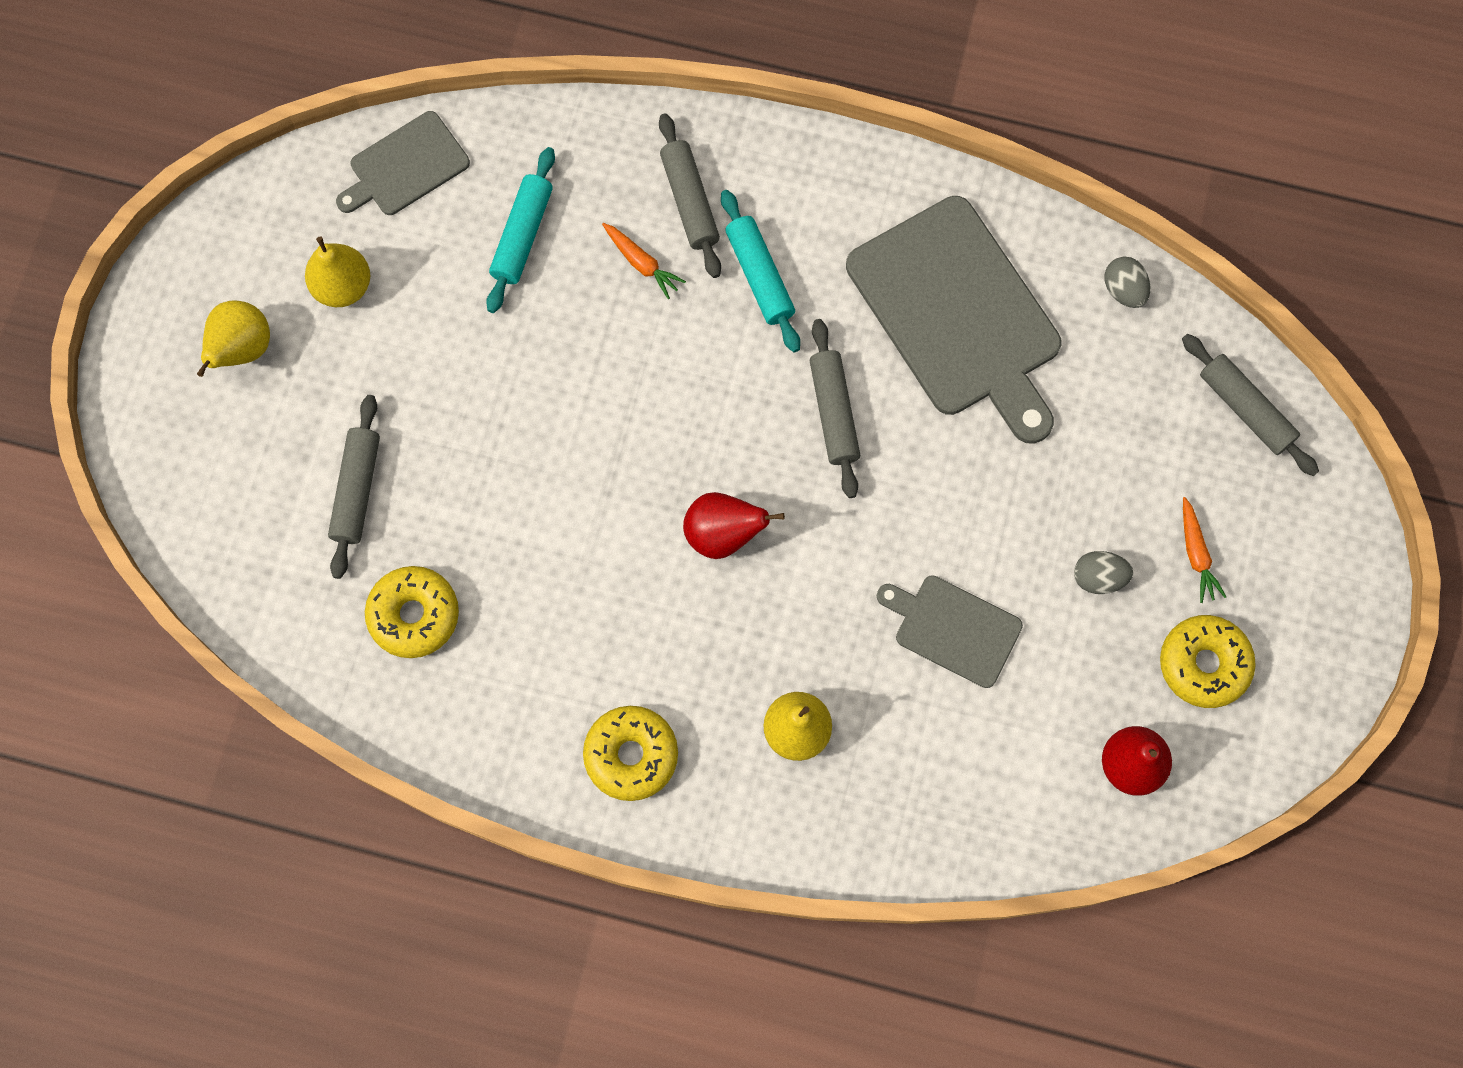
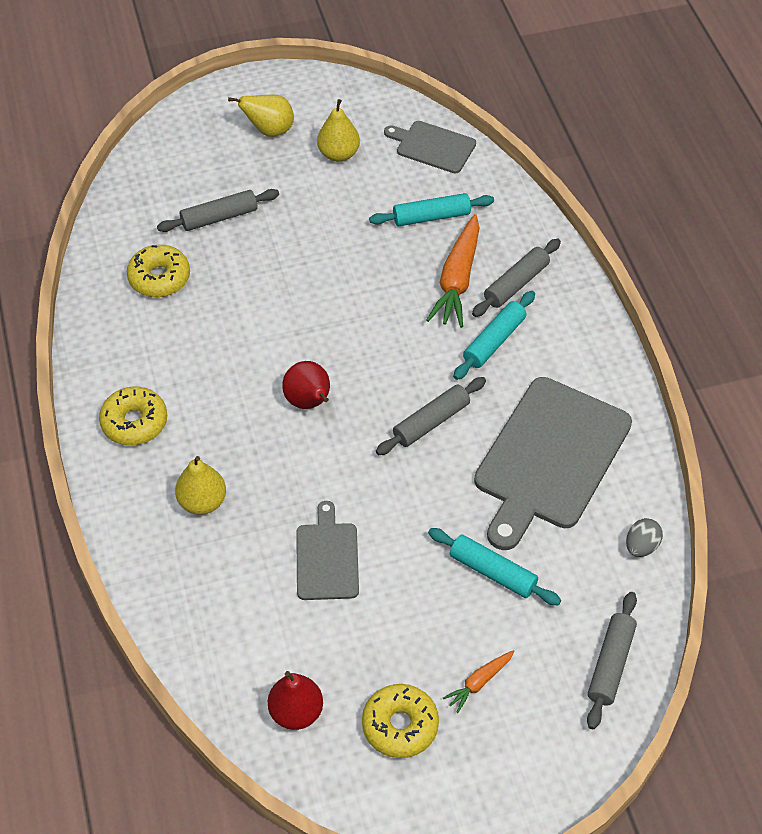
camera: 60 degrees right, 20 degrees down
orange carrot [602,223,686,299] -> orange carrot [427,214,479,328], size x1.97
grey egg [1074,551,1133,594] -> none
none -> turquoise rolling pin [428,528,561,605]

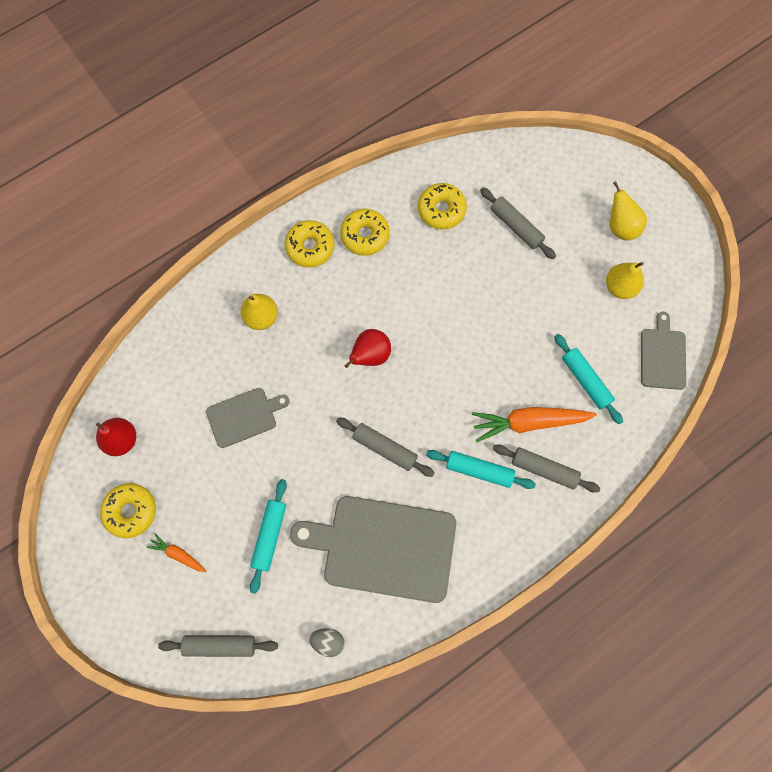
camera: 70 degrees right, 20 degrees up
none -> yellow donut [340,209,390,256]

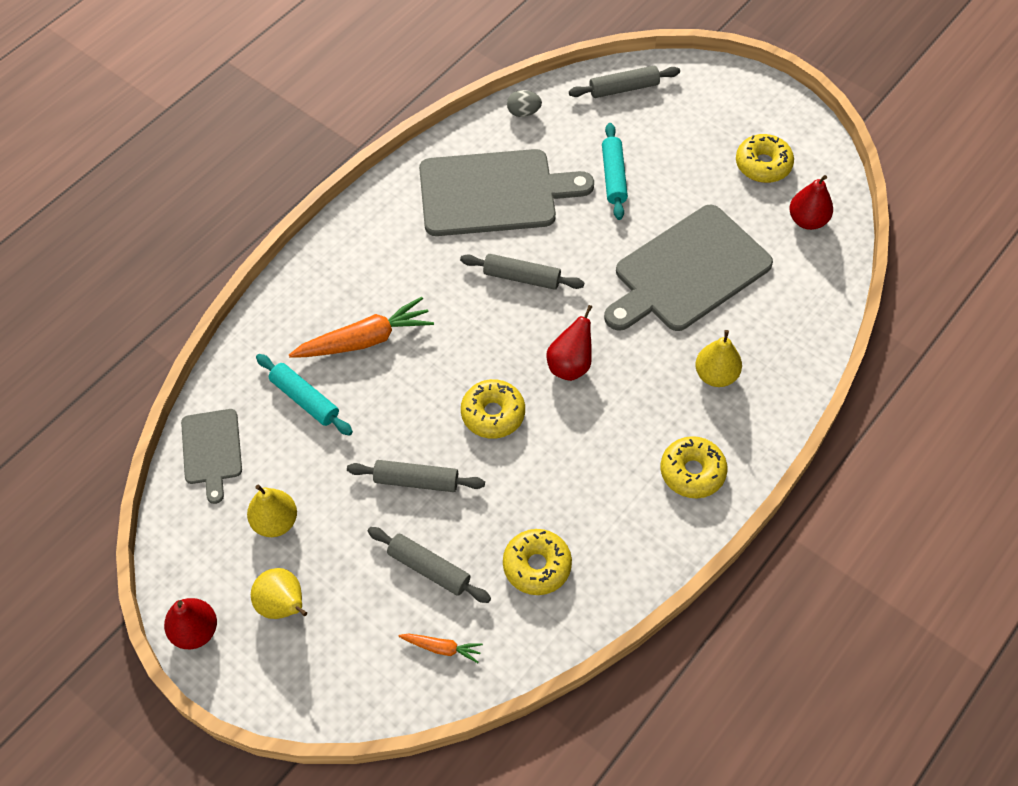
camera: 165 degrees right, 15 degrees down
orange carrot [147,533,206,572] -> orange carrot moved to [398,634,483,663]
grey cutting board [206,388,290,448] -> grey cutting board [604,205,773,331], size x1.91
yellow donut [340,209,390,256] -> yellow donut moved to [461,379,525,439]
turquoise rolling pin [426,450,536,489] -> none
grey rolling pin [493,444,600,493] -> grey rolling pin moved to [347,460,485,492]
none -> red pear [164,598,217,649]

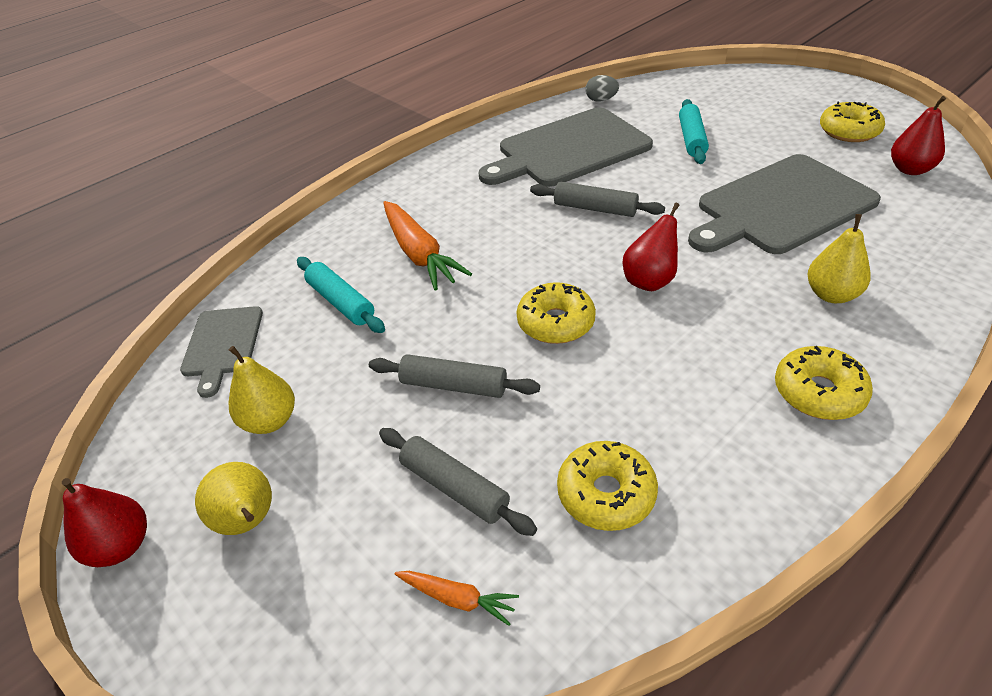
camera: 10 degrees right, 15 degrees down
orange carrot [289,297,434,358] -> orange carrot turned 75 degrees clockwise [383,201,472,291]
grey cutting board [419,149,594,236] -> grey cutting board turned 150 degrees clockwise [479,108,653,187]
grey rolling pin [569,66,680,98] -> none

